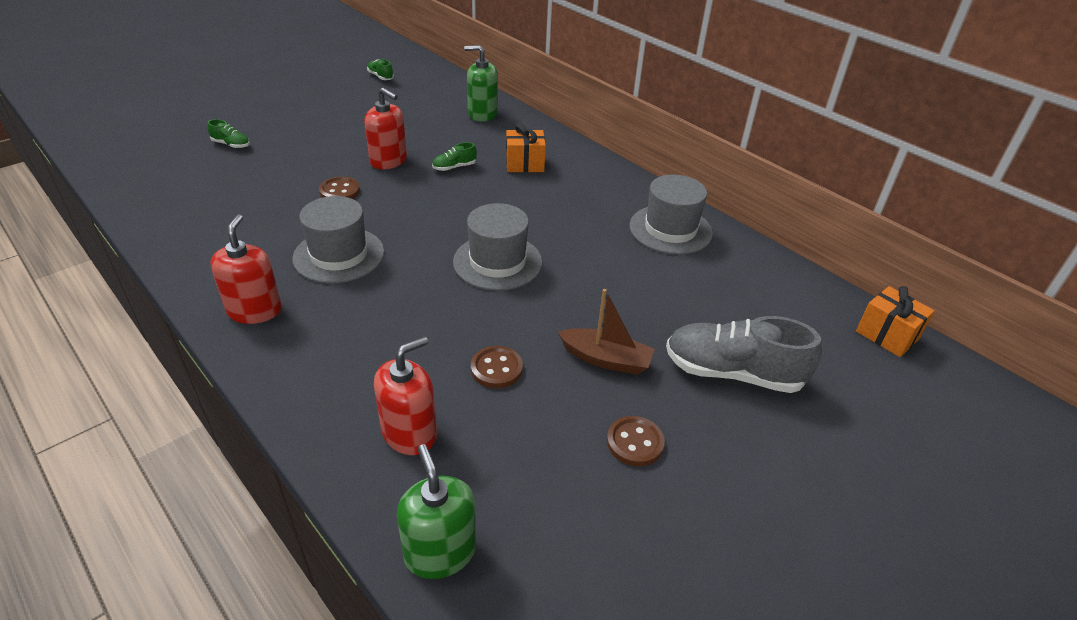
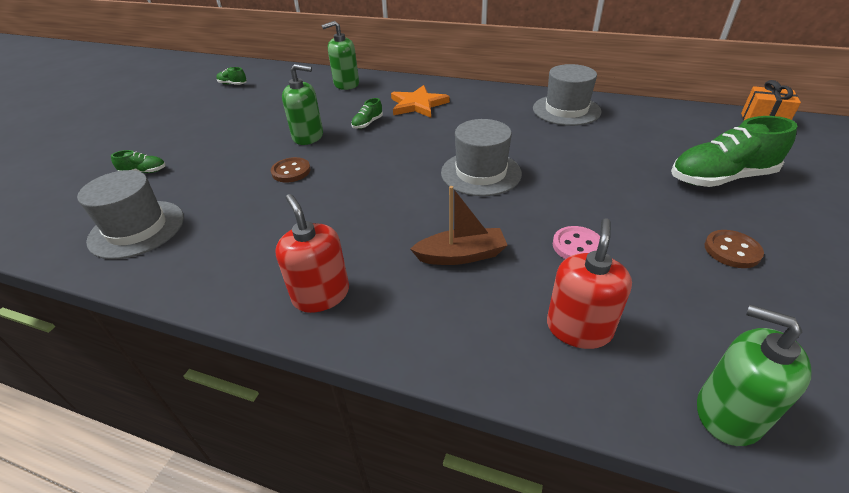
camera: 25 degrees left, 0 degrees up
grey hat [292,196,384,283] -> grey hat moved to [77,170,184,259]
red soap dispenser [364,88,407,169] -> green soap dispenser [282,64,323,145]
brown button [471,346,523,388] -> pink button [553,226,600,259]
orange gift [506,123,546,172] -> orange star [391,85,450,118]
brown boat [558,289,655,375] -> brown boat moved to [410,186,507,265]
grey shoe [666,316,822,393] -> green shoe [671,116,797,187]

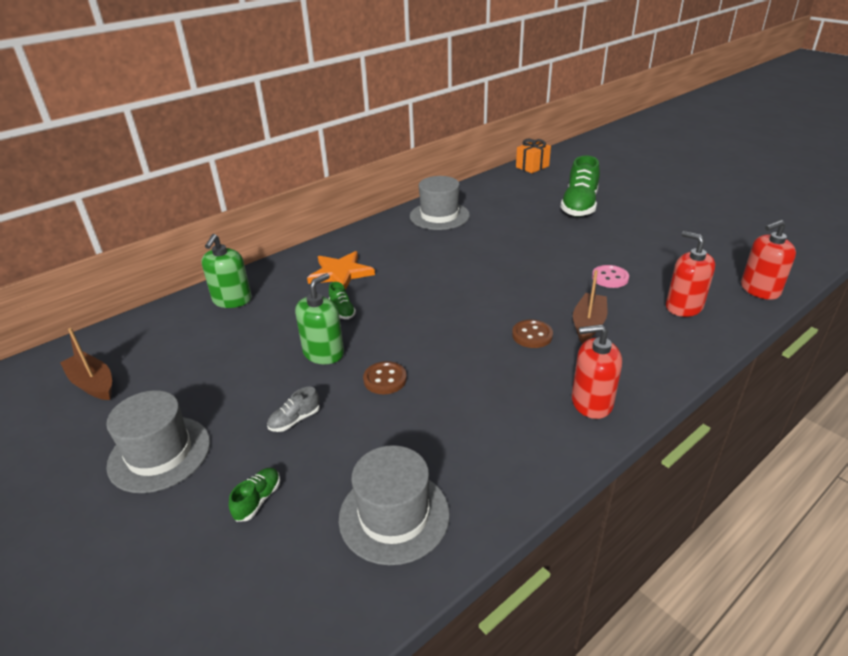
camera: 60 degrees left, 5 degrees down
green shoe [216,67,247,85] -> brown boat [60,328,112,400]
grey hat [441,119,522,196] -> grey hat moved to [106,390,210,493]
green soap dispenser [697,305,811,446] -> red soap dispenser [741,220,796,300]
brown button [705,230,764,268] -> brown button moved to [512,320,553,348]
none -> grey shoe [267,386,320,432]

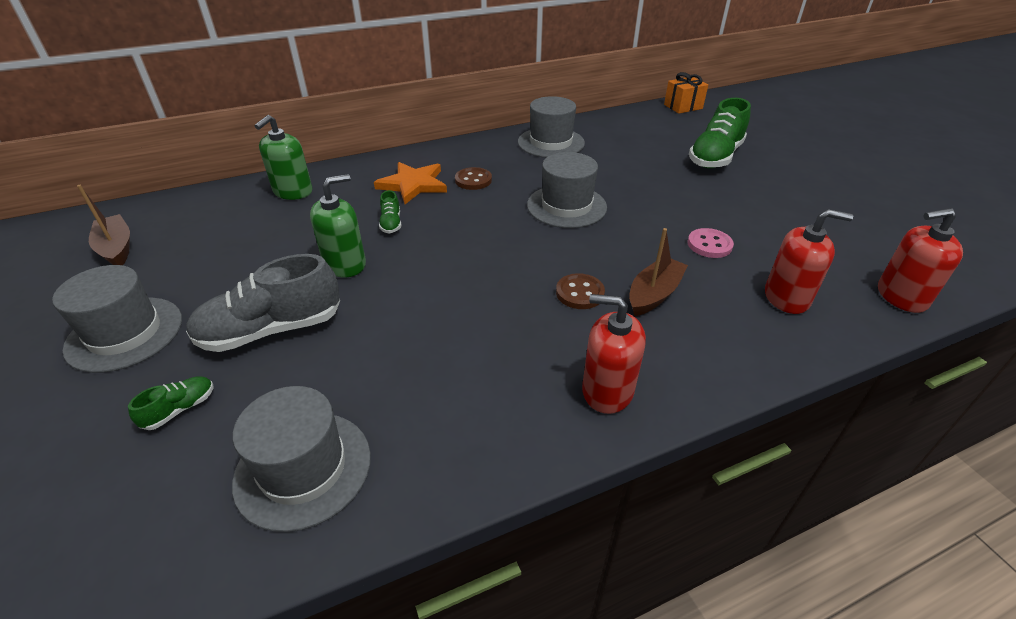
camera: 15 degrees right, 5 degrees up
grey shoe [267,386,320,432] -> grey shoe [186,254,340,352], size x2.21
brown button [363,361,407,394] -> brown button moved to [455,167,492,190]
red soap dispenser [666,231,715,317] -> red soap dispenser turned 120 degrees clockwise [765,209,853,314]
none -> grey hat [527,152,607,228]

